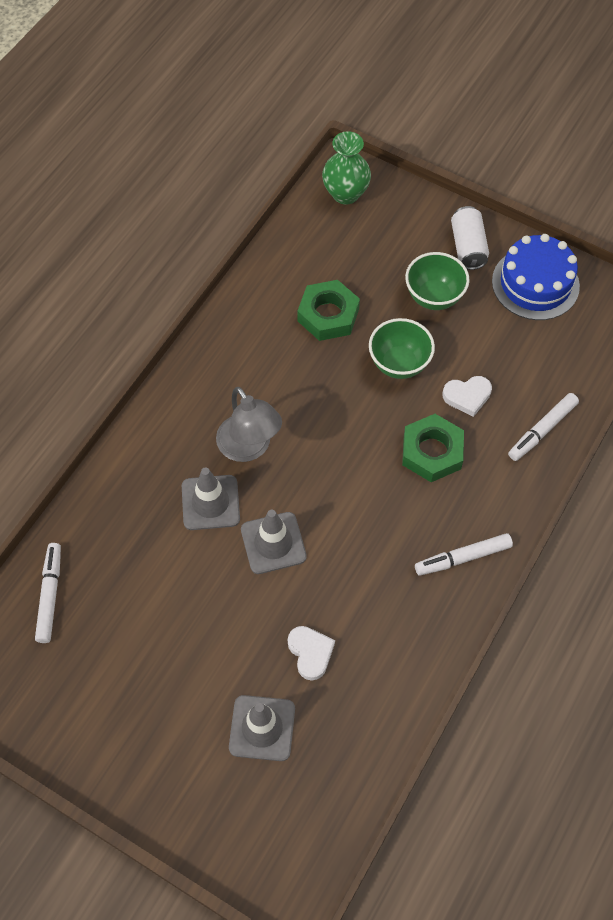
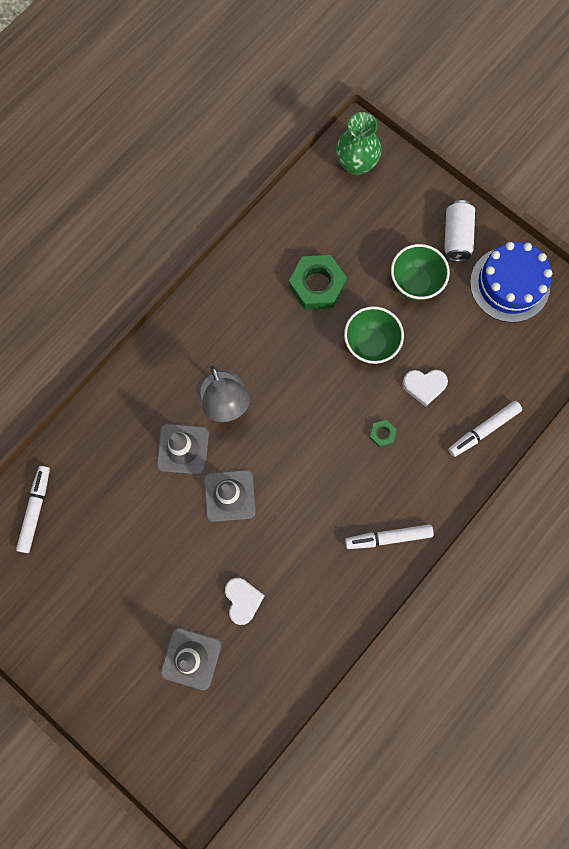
camera: 10 degrees right, 15 degrees up
green nut [402,414,464,482] -> green nut [369,420,397,448], size x0.46

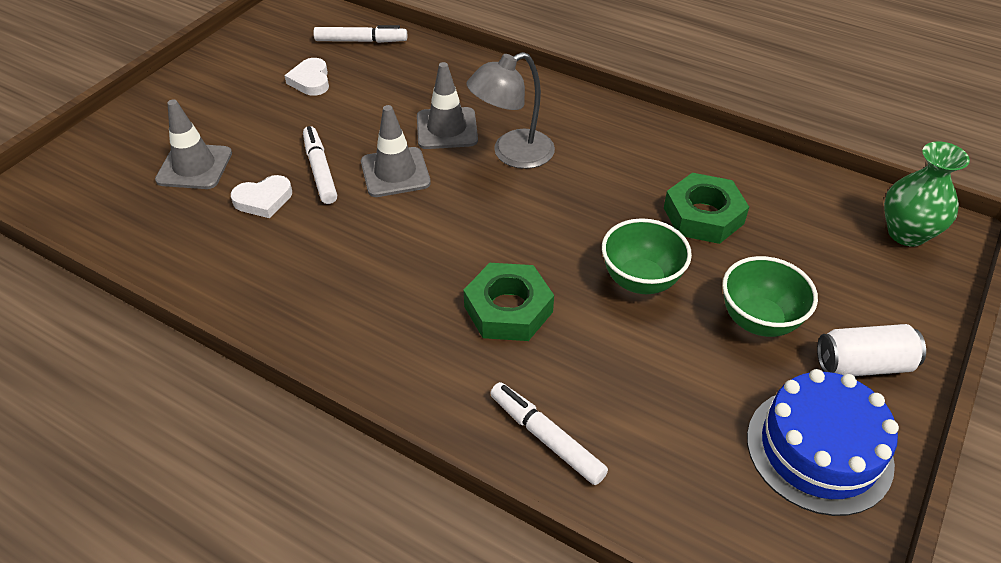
camera: 80 degrees right, 30 degrees down
white marker [345,524,434,549] -> white marker moved to [303,126,337,204]
green nut [369,420,397,448] -> green nut [464,263,554,341], size x2.16
white heart [402,370,448,407] -> white heart moved to [284,58,329,96]

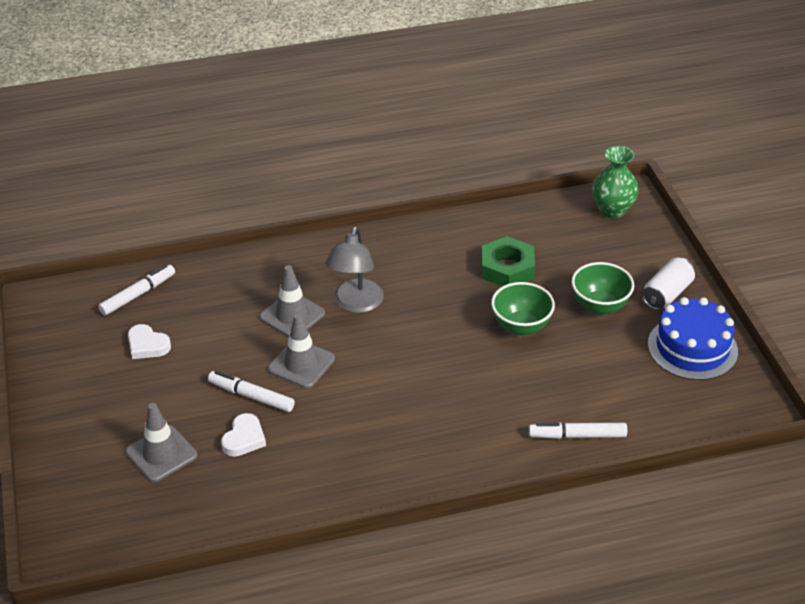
camera: 45 degrees left, 5 degrees down
green nut [464,263,554,341] -> none

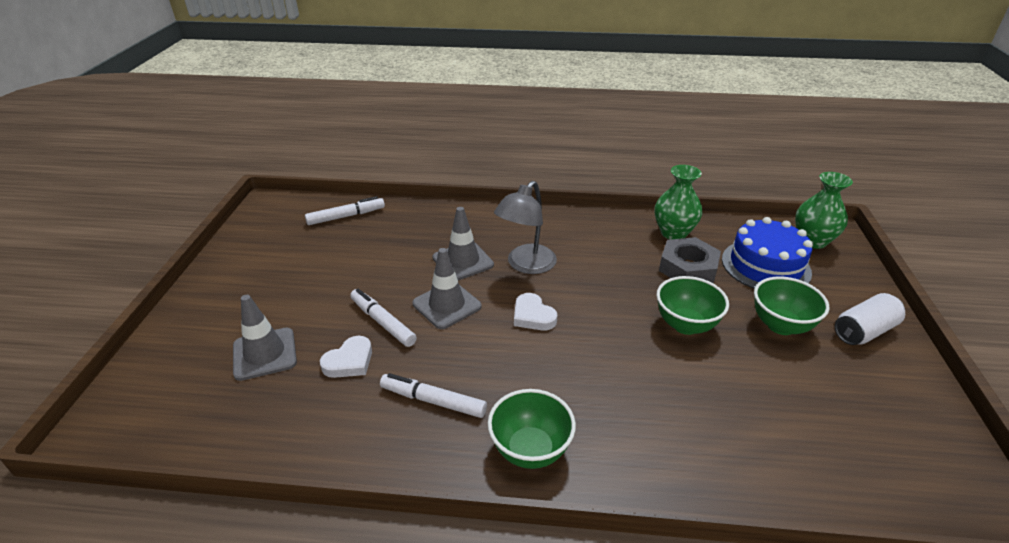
camera: 20 degrees right, 5 degrees down
white heart [128,324,171,359] -> white heart moved to [514,293,557,331]
green nut [481,236,535,286] -> grey nut [659,237,721,283]
white marker [529,422,627,439] -> white marker moved to [380,373,487,418]
blue cake [648,297,738,380] -> blue cake moved to [722,217,813,289]
none -> green bowl [488,389,576,469]
none -> green vase [655,165,702,240]

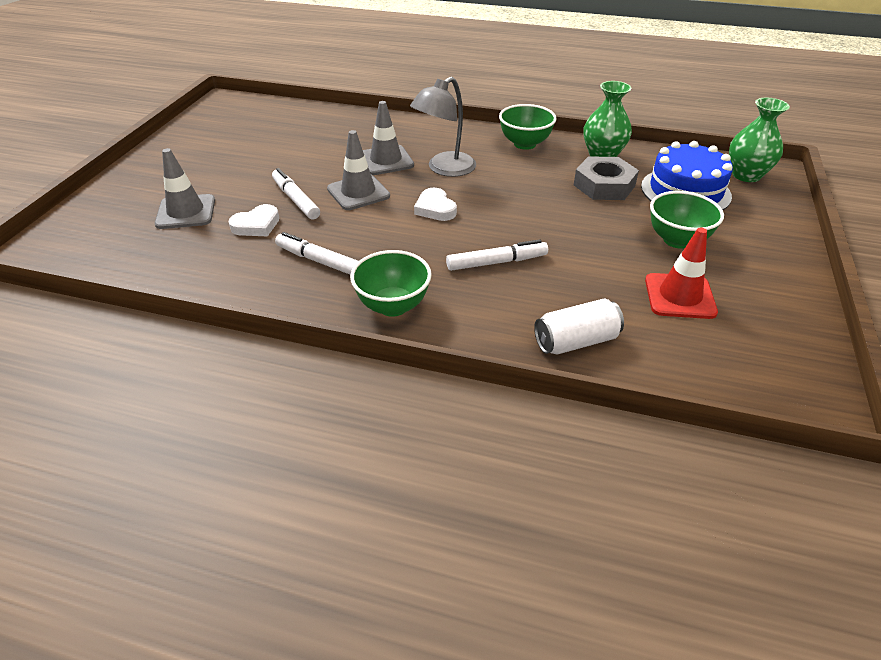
camera: 10 degrees right, 5 degrees up
white marker [305,196,385,225] -> white marker moved to [446,239,548,271]
green bowl [656,276,729,335] -> green bowl moved to [499,104,557,150]
white can [835,293,905,345] -> white can moved to [534,299,624,355]
none -> red traffic cone [645,227,718,319]

